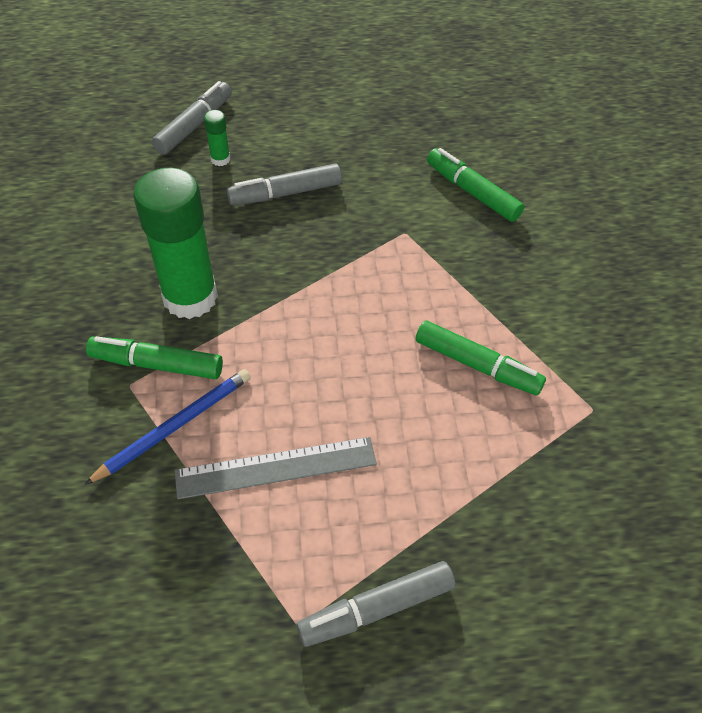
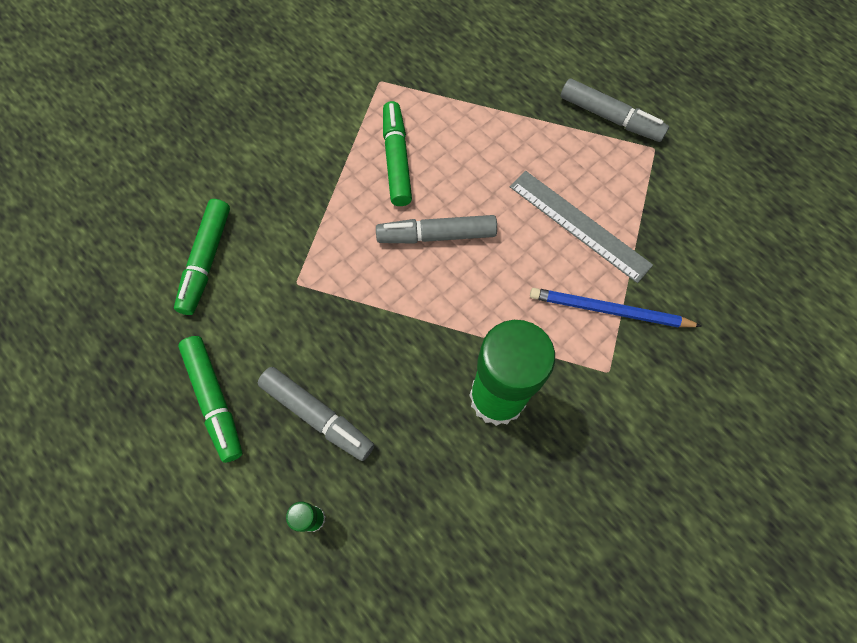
camera: 125 degrees left, 15 degrees up
green marker [86,336,223,379] -> green marker moved to [178,336,243,463]
grey marker [152,81,232,155] -> grey marker moved to [376,215,497,244]

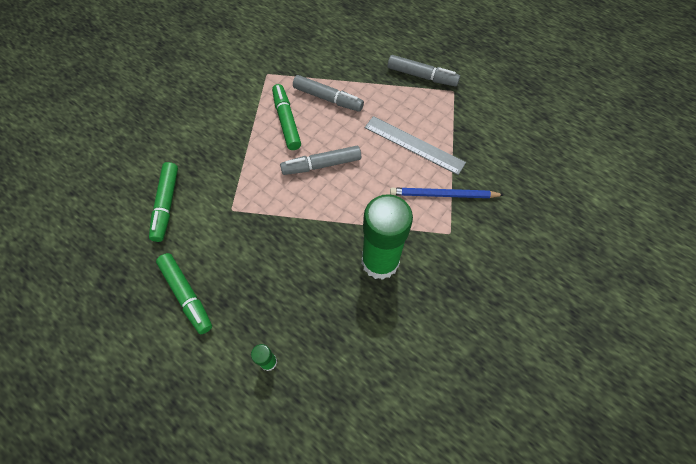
camera: 10 degrees left, 5 degrees down
grey marker [258,367,374,461] -> grey marker moved to [293,75,364,112]

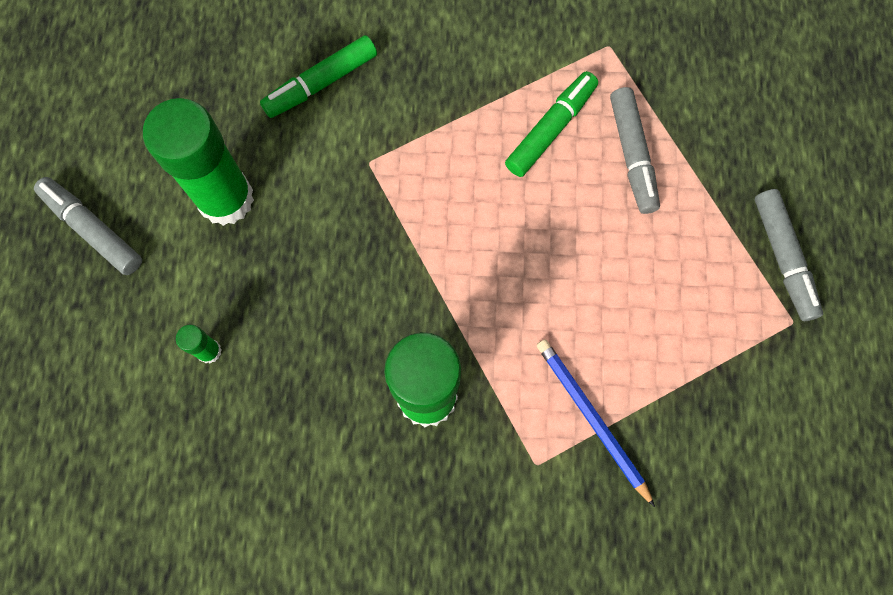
camera: 55 degrees right, 10 degrees up
green marker [156,253,212,334] -> green glue stick [143,98,254,226]
grey marker [280,146,361,175] -> grey marker moved to [34,177,142,275]
grey ruler [365,116,466,175] -> none

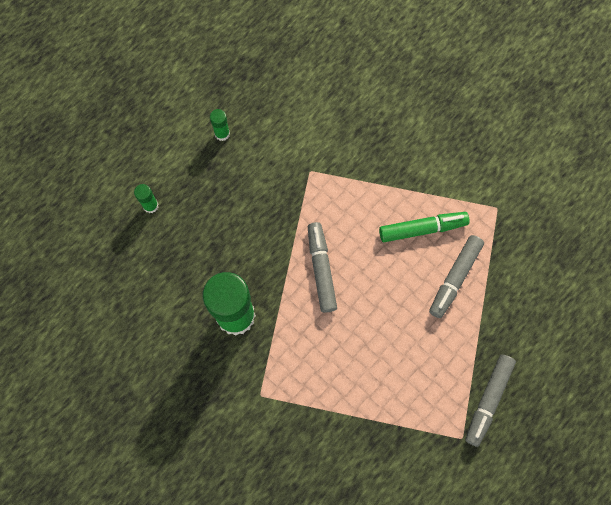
camera: 40 degrees right, 0 degrees up
grey marker [34,177,142,275] -> grey marker moved to [308,222,337,313]
green glue stick [143,98,254,226] -> green glue stick [210,109,230,141], size x0.41
green marker [260,35,377,118] -> none
blue pencil [537,339,655,507] -> none

